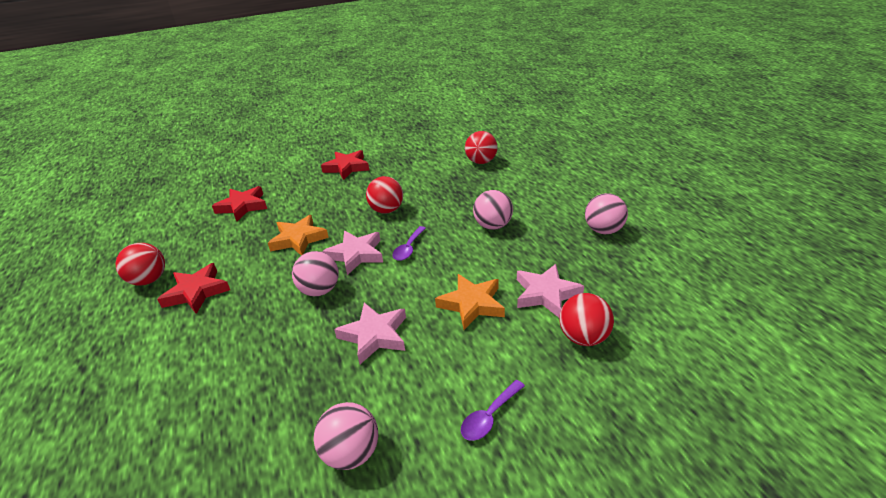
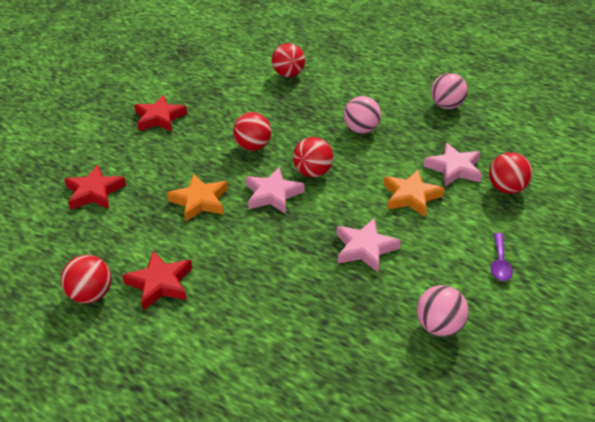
camera: 35 degrees left, 5 degrees up
pink ball [292,251,339,296] -> none
purple spoon [392,226,426,261] -> red ball [293,137,333,177]

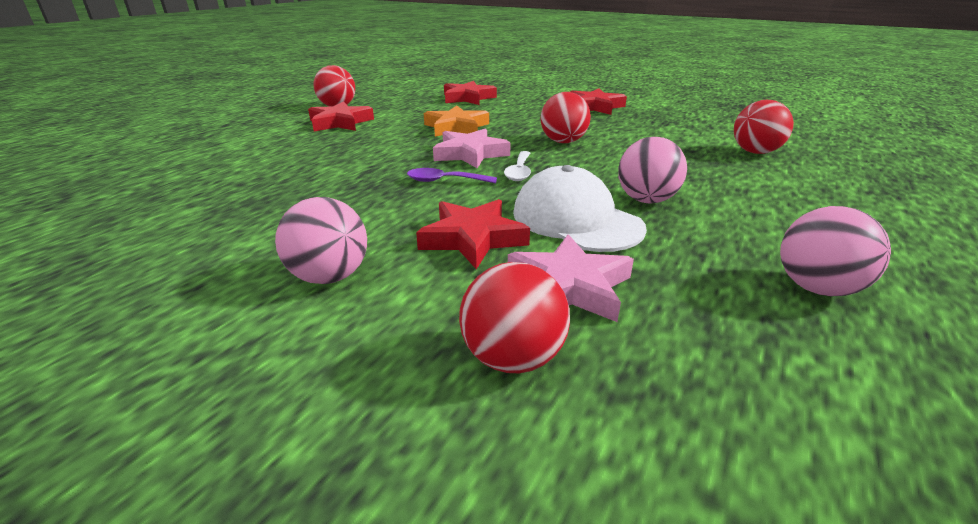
camera: 85 degrees right, 10 degrees down
red ball [293,137,333,177] -> white spoon [504,151,531,181]
pink star [337,219,401,272] -> none
orange star [384,170,445,217] -> red star [416,199,530,269]
pink ball [417,285,469,337] -> pink ball moved to [275,197,367,284]
purple spoon [491,233,513,281] -> purple spoon moved to [407,168,497,183]
none -> white cap [513,165,647,252]

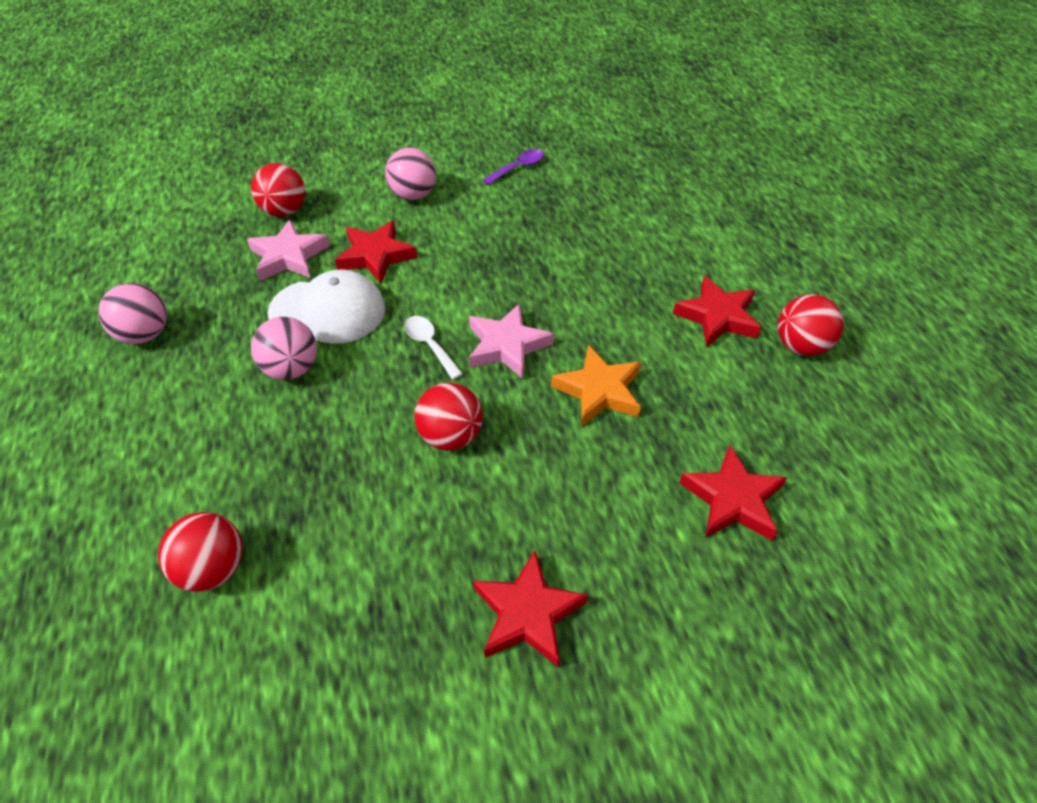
camera: 135 degrees right, 20 degrees up
purple spoon [407,168,497,183] -> purple spoon moved to [483,149,544,185]

